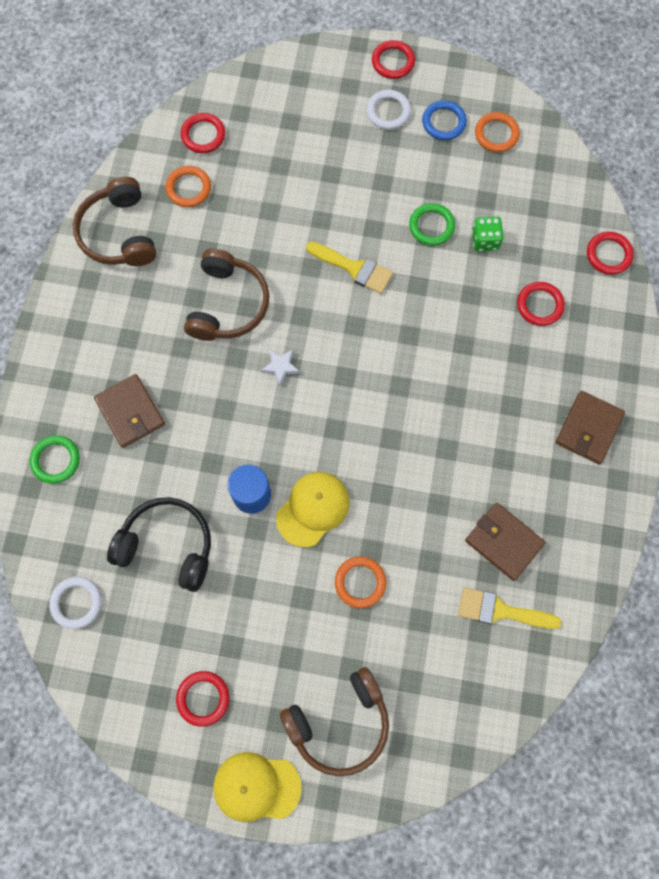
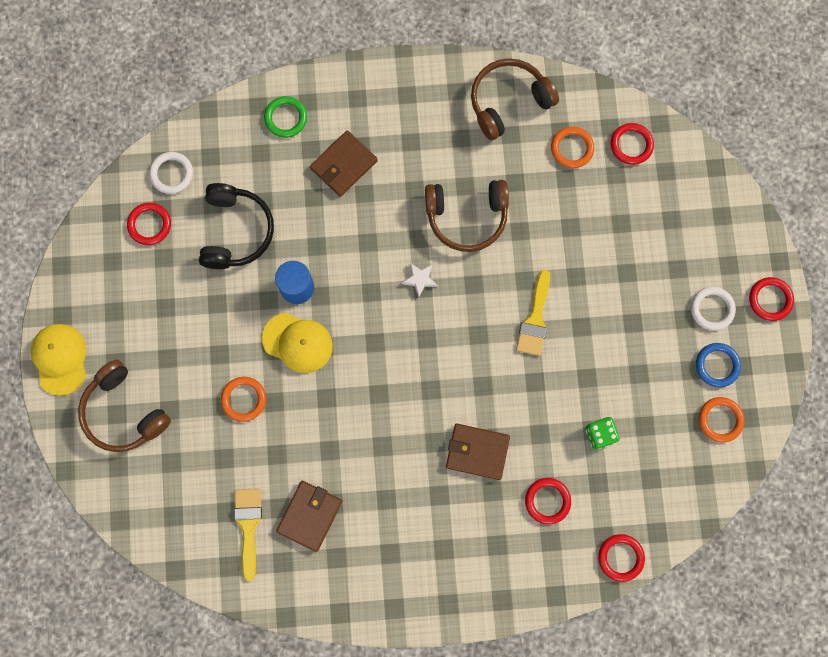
camera: 75 degrees right, 5 degrees up
red ring [176,671,229,727] -> red ring moved to [127,203,171,245]
green ring [409,203,455,246] -> none
brown wallet [556,391,625,465] -> brown wallet moved to [446,424,510,480]

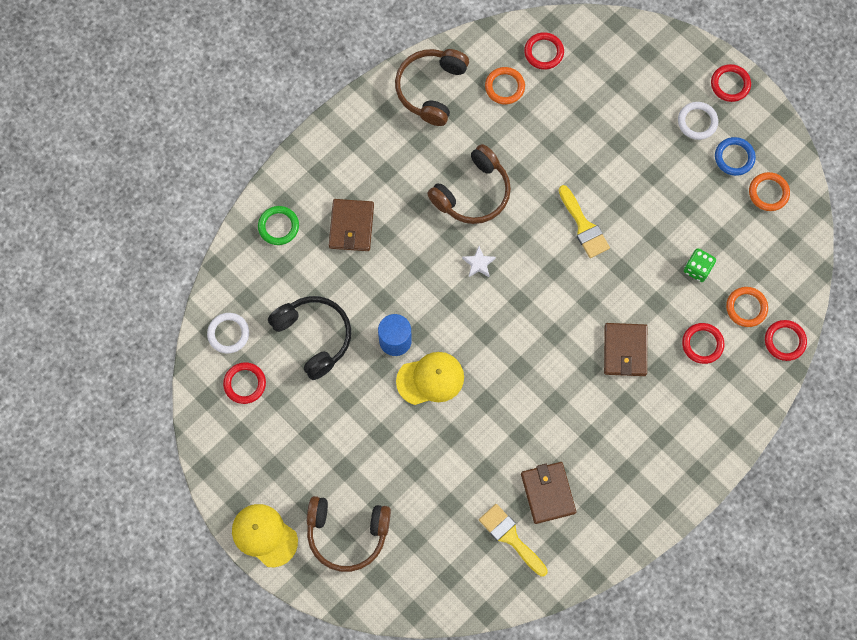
camera: 40 degrees left, 5 degrees down
orange ring [221,377,266,422] -> orange ring moved to [726,287,768,327]
brown wallet [446,424,510,480] -> brown wallet turned 60 degrees counterclockwise [604,323,647,376]

